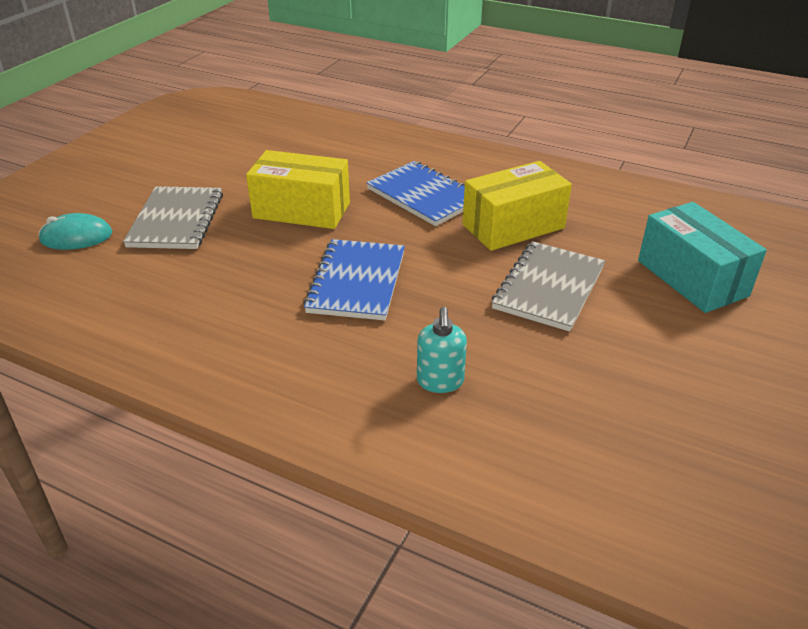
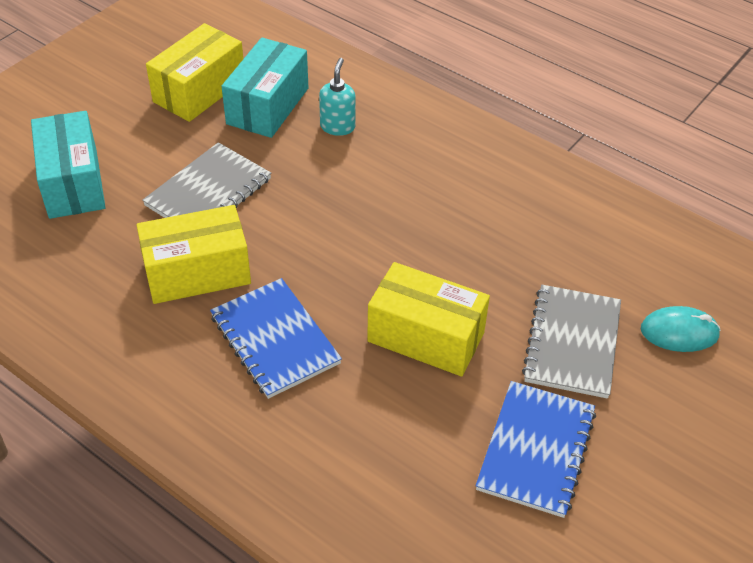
camera: 170 degrees left, 10 degrees up
blue notebook [303,239,405,321] -> blue notebook moved to [476,381,596,518]
none -> yellow box [146,23,243,122]
none -> turquoise box [221,38,308,138]

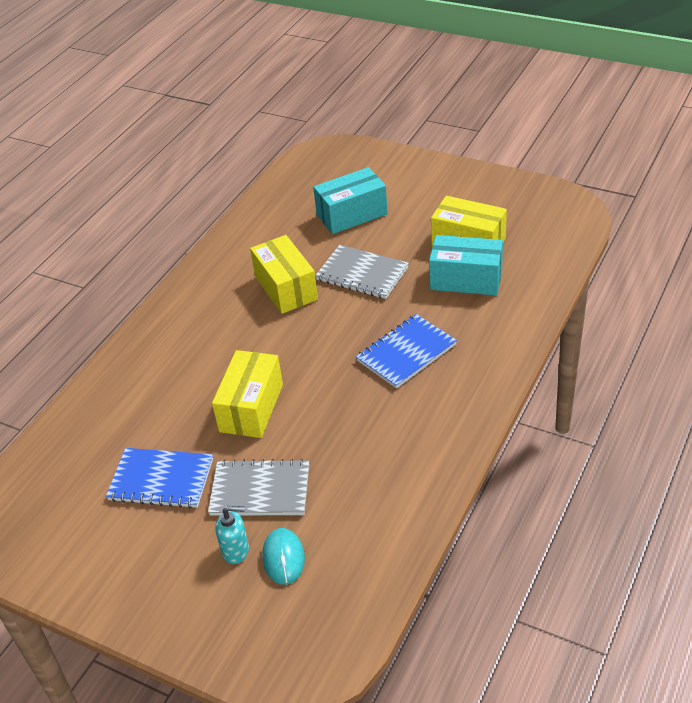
camera: 85 degrees right, 5 degrees down
blue notebook [210,278,342,399] -> blue notebook moved to [356,314,457,388]
turquoise soap dispenser [319,58,356,136] -> turquoise soap dispenser moved to [215,506,249,564]

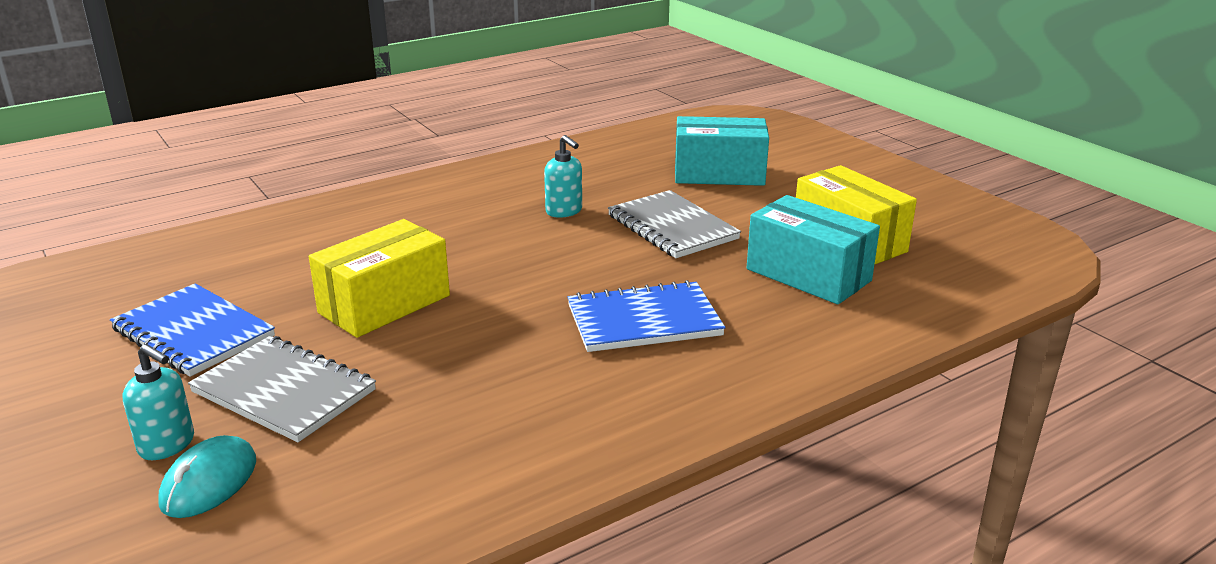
camera: 25 degrees right, 15 degrees down
yellow box [250,235,318,314] -> turquoise soap dispenser [544,135,582,218]

